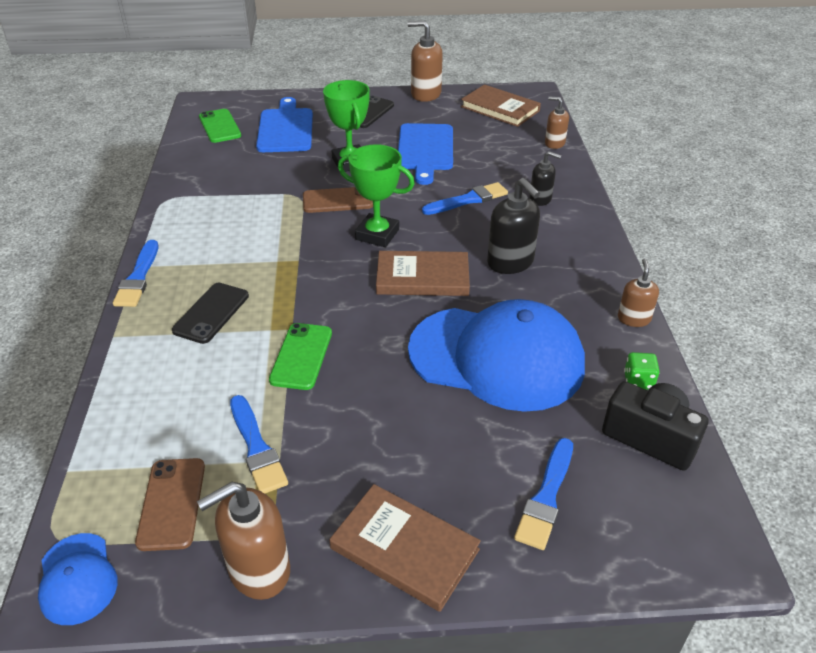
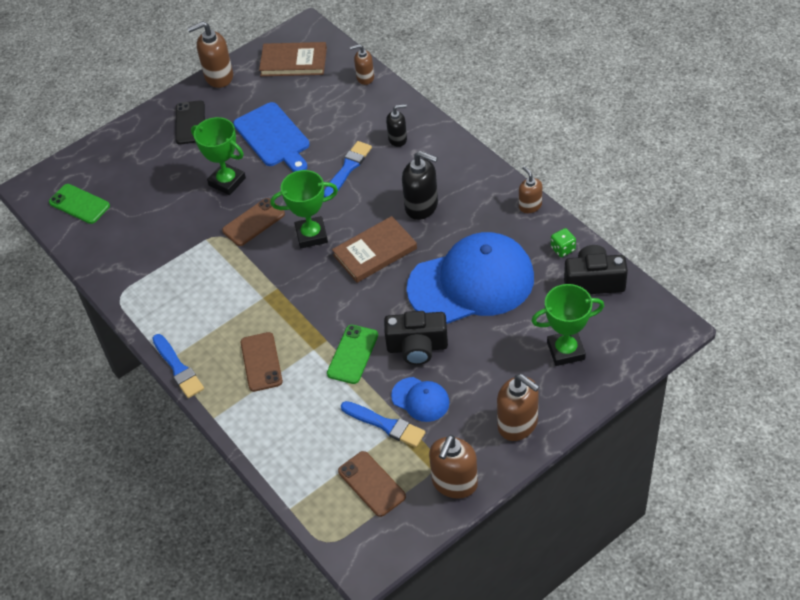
camera: 30 degrees left, 10 degrees up
blue cap [38,533,117,625] -> blue cap moved to [391,377,450,422]
black phone [172,283,249,344] -> brown phone [241,332,283,392]
blue cutting board [256,97,313,152] -> none
green phone [269,323,332,390] -> green phone turned 45 degrees clockwise [327,325,378,384]
brown book [330,484,481,612] -> brown soap dispenser [497,374,540,441]
blue brush [514,438,573,550] -> green trophy [531,284,604,366]
none -> black camera [384,311,448,365]

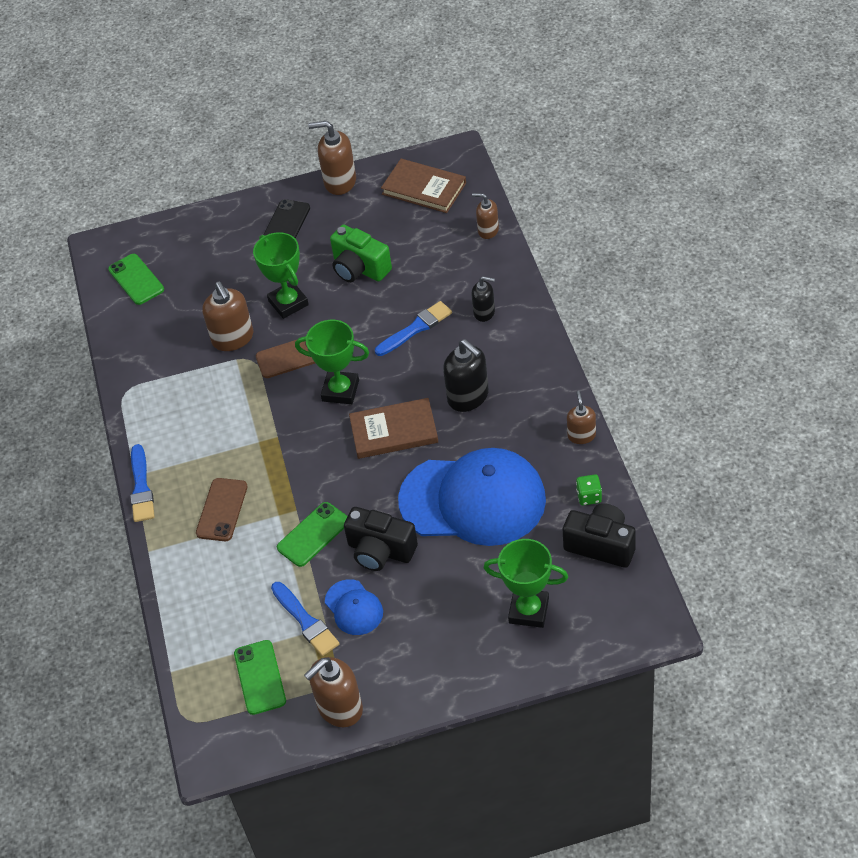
camera: 25 degrees right, 0 degrees up
blue cutting board [233,102,310,172] -> green camera [330,225,392,282]
brown phone [338,451,406,517] -> green phone [234,640,286,715]
brown soap dispenser [497,374,540,441] -> brown soap dispenser moved to [202,281,253,351]

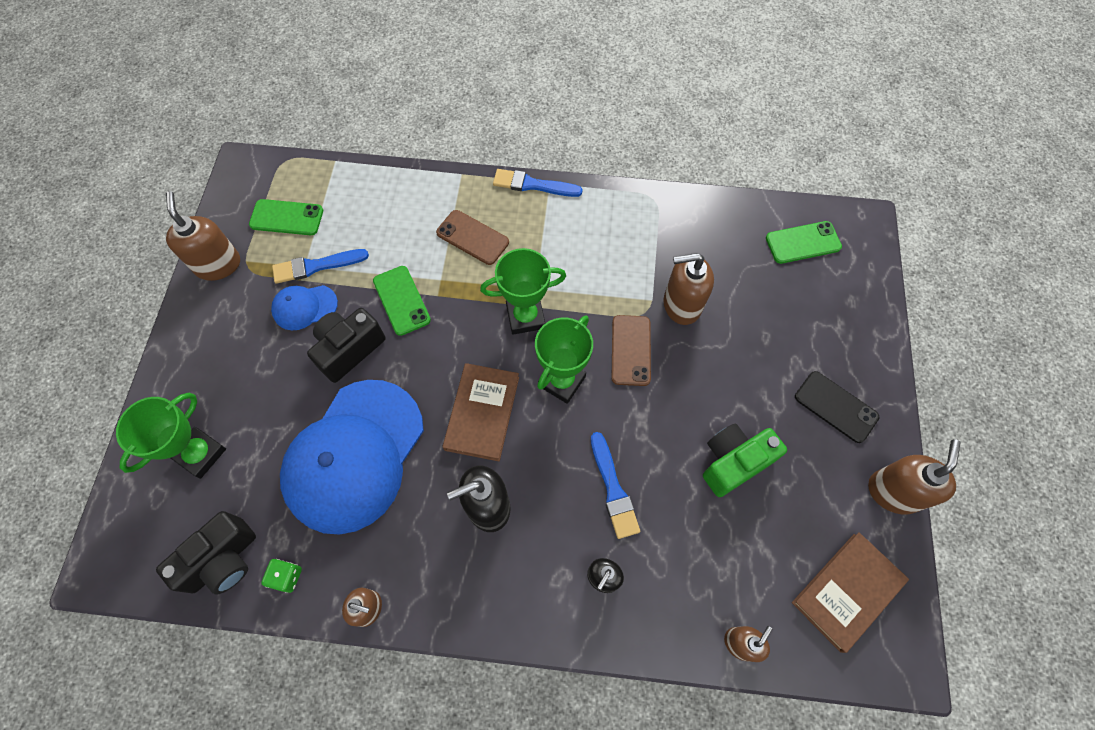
camera: 105 degrees right, 15 degrees up
green trophy [253,232,309,319] -> green trophy moved to [480,248,566,335]

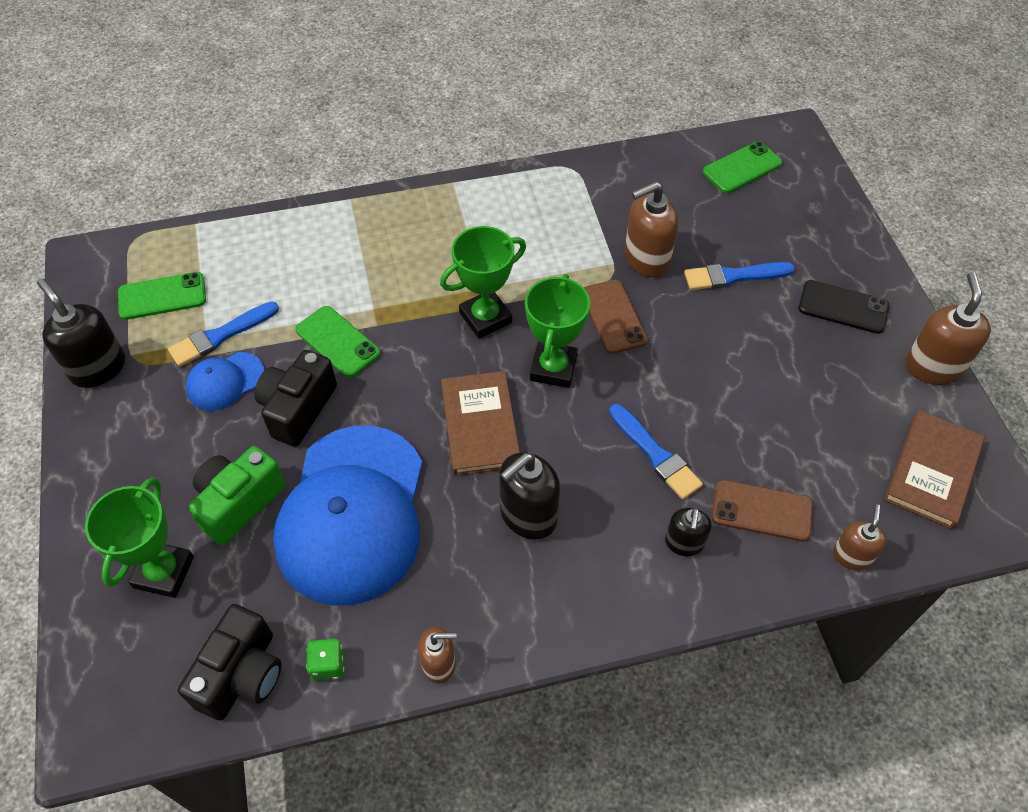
camera: 20 degrees left, 10 degrees down
brown soap dispenser [166,191,240,281] -> black soap dispenser [37,278,125,388]
brown phone [436,210,509,265] -> brown phone moved to [712,480,813,541]
blue brush [493,169,583,197] -> blue brush moved to [684,262,795,290]
green camera [703,423,787,497] -> green camera moved to [188,446,285,546]

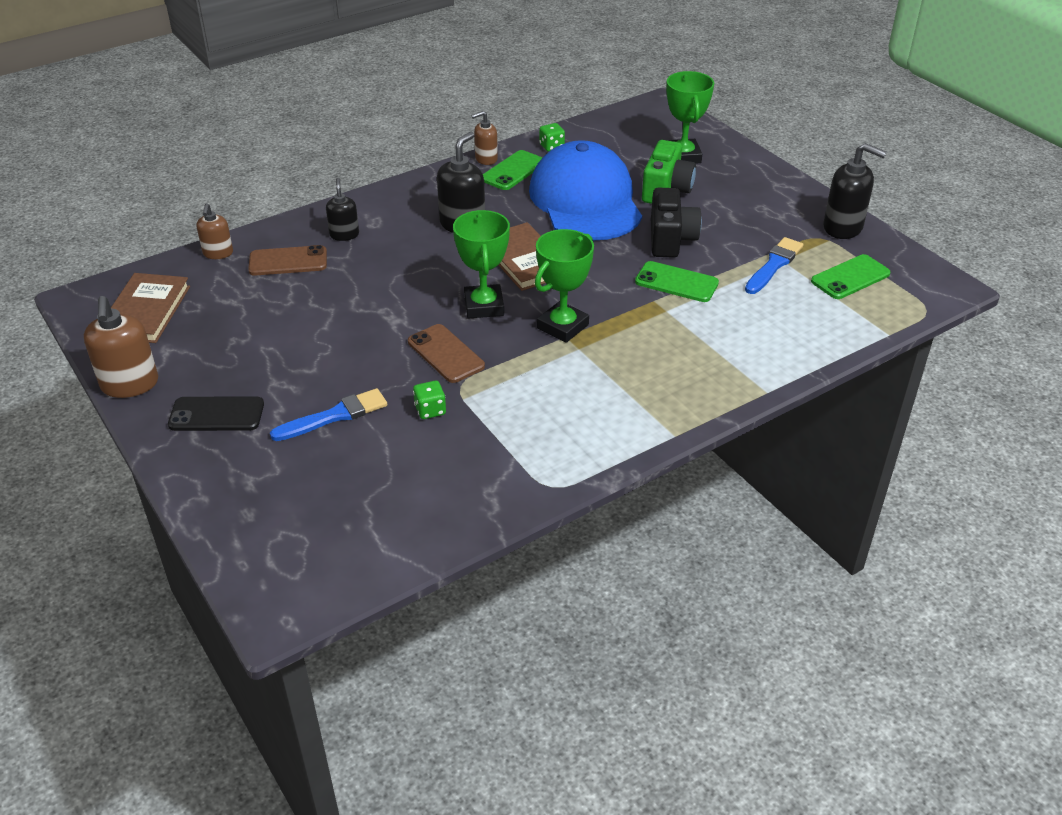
camera: 160 degrees right, 15 degrees down
black camera [178,604,282,720] -> none
blue cap [186,352,264,411] -> none
blue brush [609,404,703,500] -> none
brown soap dispenser [625,181,679,277] -> green dice [413,381,446,419]
green phone [703,141,782,193] -> green phone moved to [483,150,543,190]

